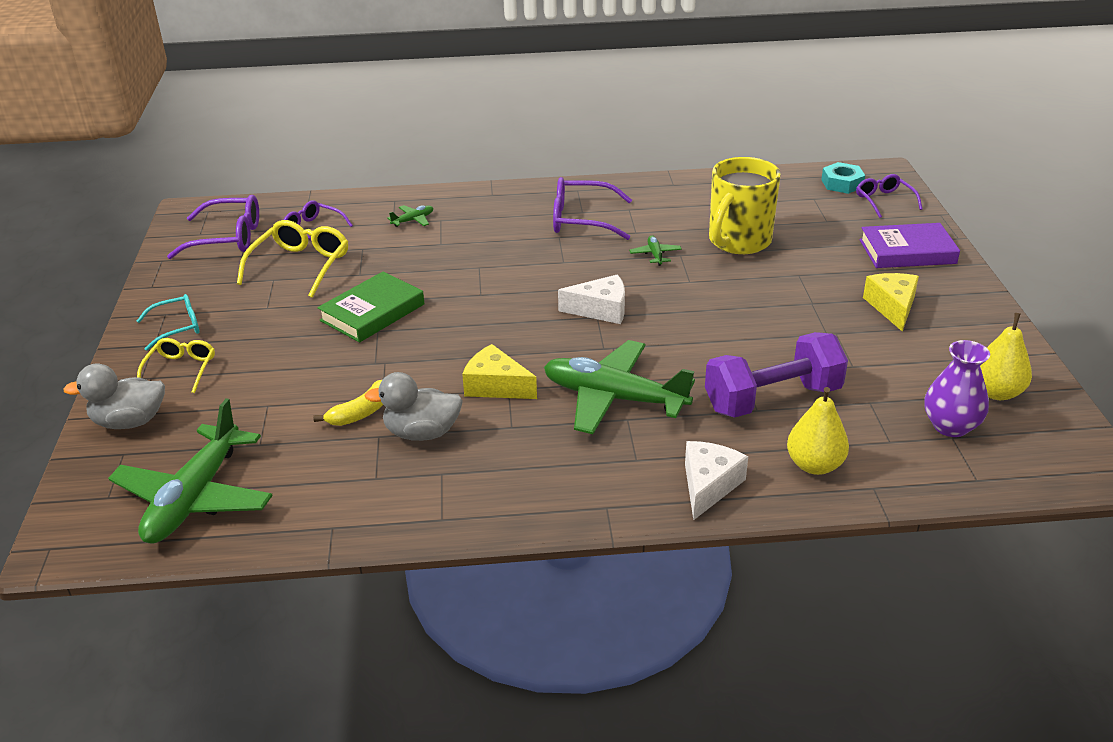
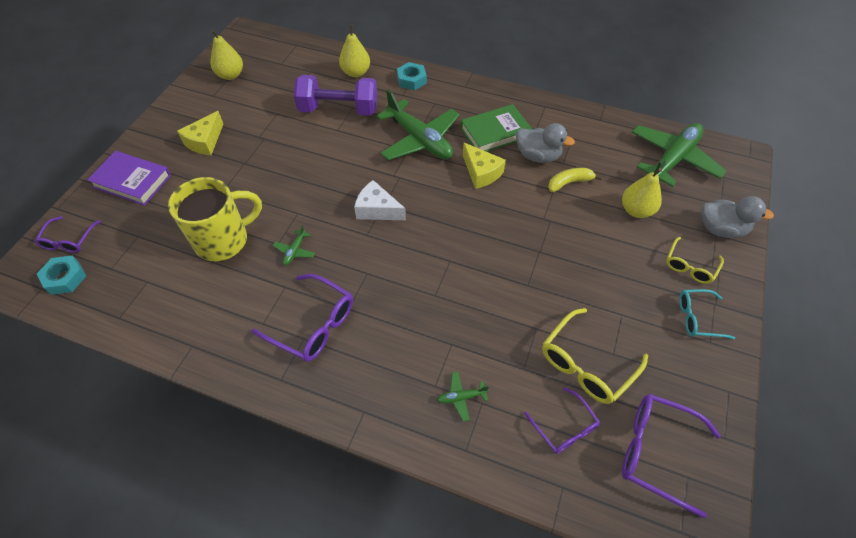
camera: 155 degrees left, 20 degrees up
green book [317,271,424,343] -> green book moved to [461,104,532,152]
white cheese [685,441,748,520] -> turquoise nut [397,62,427,90]
purple vase [924,340,990,437] -> none
none -> yellow pear [622,168,662,218]

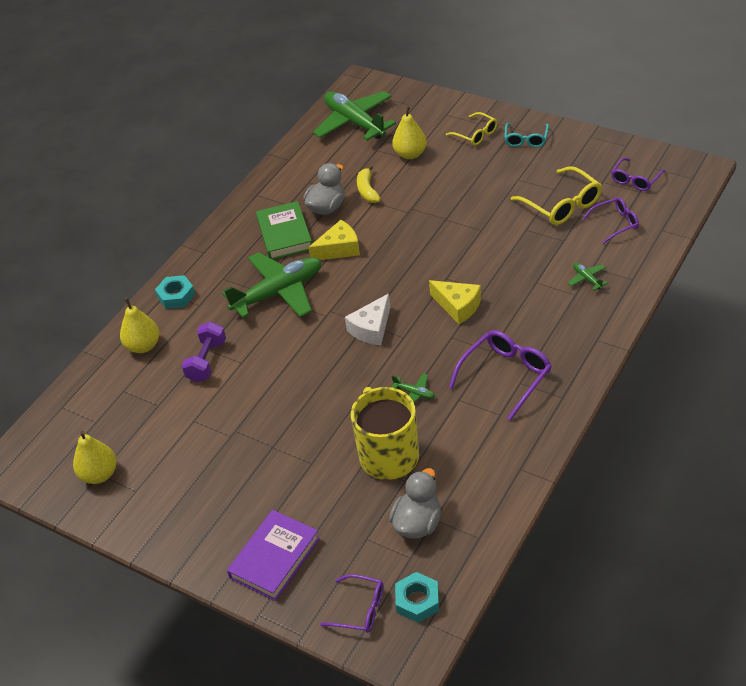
camera: 75 degrees left, 10 degrees down
yellow cheese [177,111,223,155] -> yellow cheese moved to [429,280,481,324]
purple dumbbell [294,75,377,116] -> purple dumbbell [181,322,226,382], size x0.64
green plane [437,371,489,422] -> green plane turned 150 degrees clockwise [568,263,608,291]
purple glasses [622,394,721,518] -> purple glasses [611,158,665,191], size x0.63
grey duck [701,196,774,238] -> grey duck moved to [389,468,441,539]

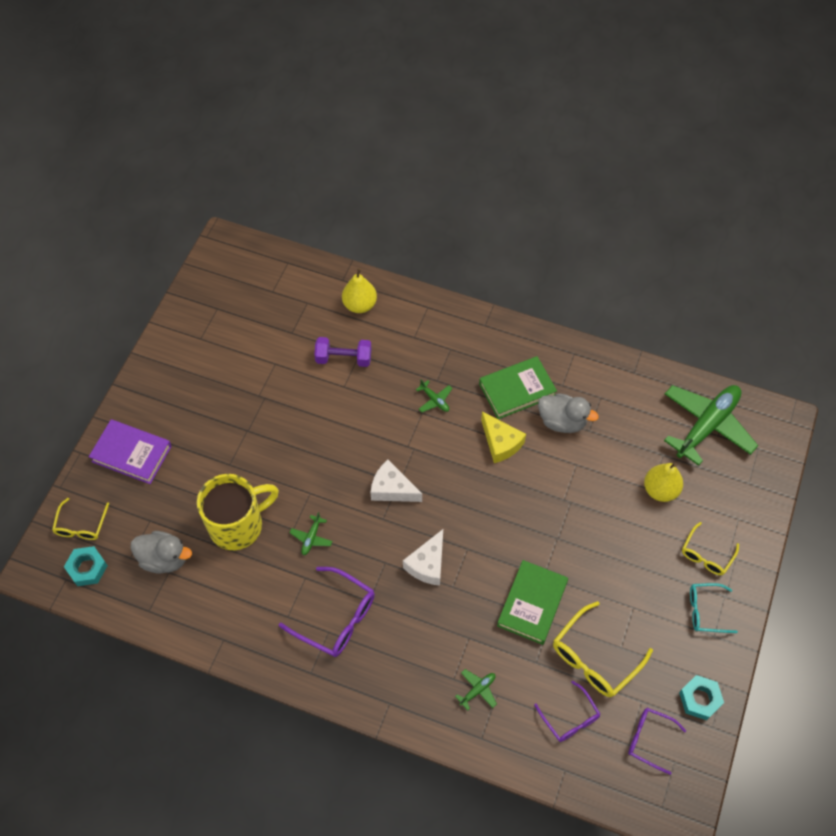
camera: 75 degrees right, 15 degrees up
yellow pear [73,430,117,484] -> none
turquoise nut [155,275,195,309] -> turquoise nut moved to [679,675,724,720]
green plane [222,252,321,318] -> green plane [416,379,453,412], size x0.40
purple glasses [320,574,383,633] -> yellow glasses [52,498,109,540]
yellow banana [357,165,381,203] -> none
yellow cheese [429,280,481,324] -> white cheese [403,529,443,586]
none -> green book [497,560,568,645]

